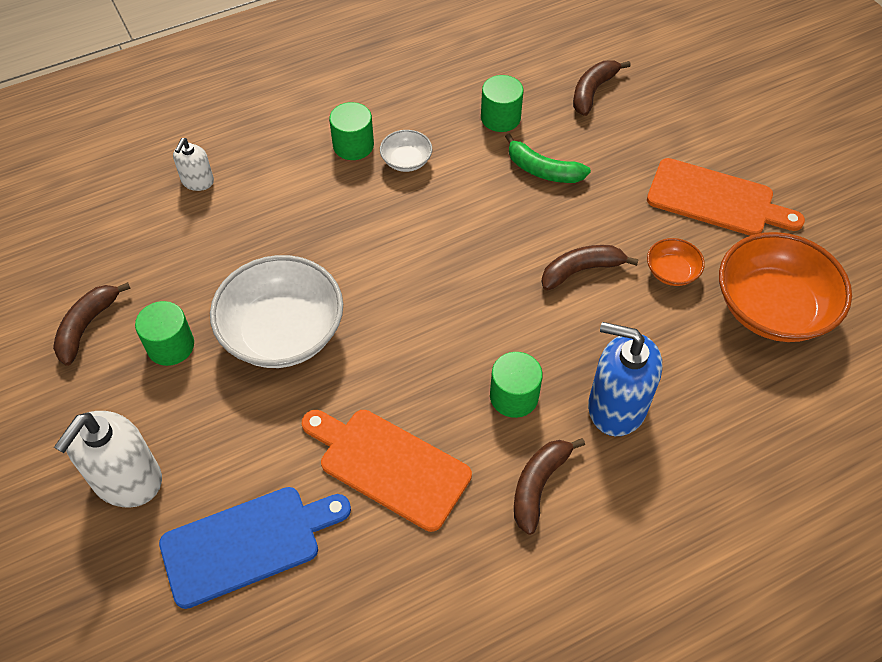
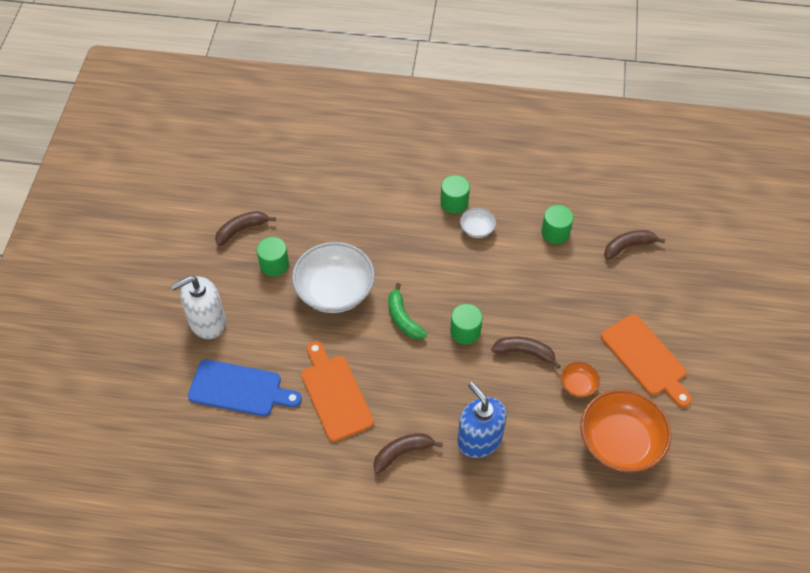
camera: 35 degrees right, 0 degrees up
white soap dispenser [173,138,214,191] -> none
green cylinder [490,352,543,418] -> green cylinder moved to [450,304,482,345]
green banana [505,133,591,183] -> green banana moved to [388,283,427,339]

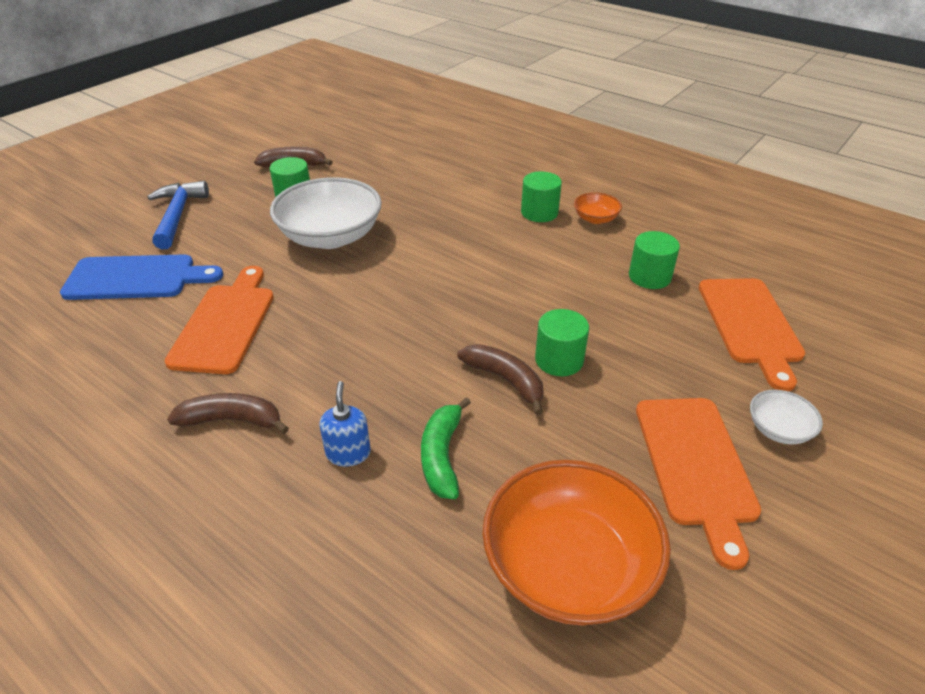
camera: 30 degrees right, 15 degrees down
white soap dispenser [171,276,226,339] -> blue hammer [148,181,209,249]
blue cutting board [188,359,302,416] -> blue cutting board turned 45 degrees counterclockwise [60,254,223,300]
green banana [388,283,427,339] -> green banana moved to [421,397,471,499]
green cylinder [450,304,482,345] -> green cylinder moved to [535,309,589,376]
blue soap dispenser [457,382,507,458] -> blue soap dispenser [319,381,371,467], size x0.54
white bowl [460,208,496,238] -> white bowl moved to [750,390,823,444]
orange bowl [560,362,600,397] -> orange bowl moved to [574,192,622,224]
brown banana [604,230,665,260] -> orange cutting board [699,278,805,391]

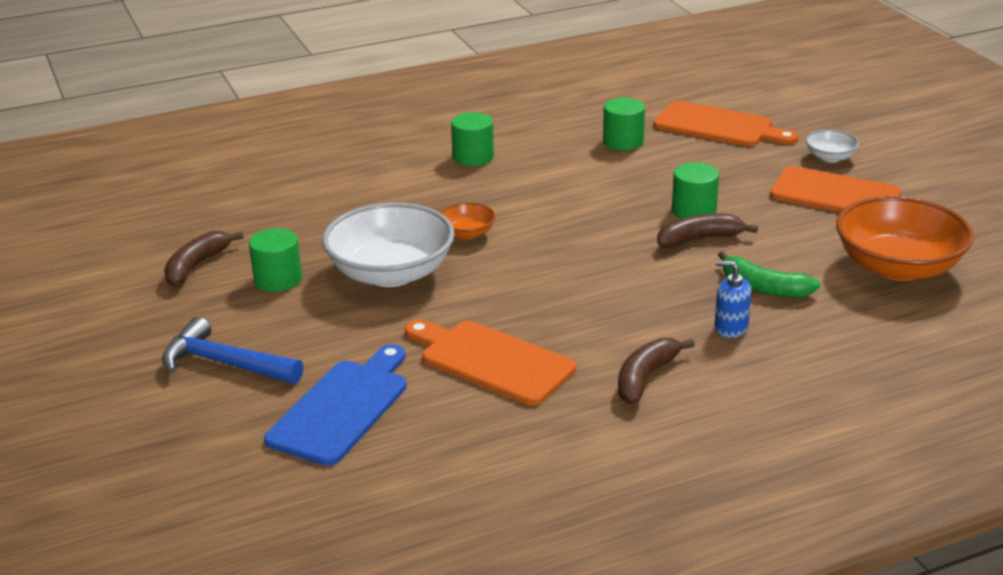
camera: 60 degrees left, 10 degrees down
orange bowl [574,192,622,224] -> orange bowl moved to [440,203,496,239]

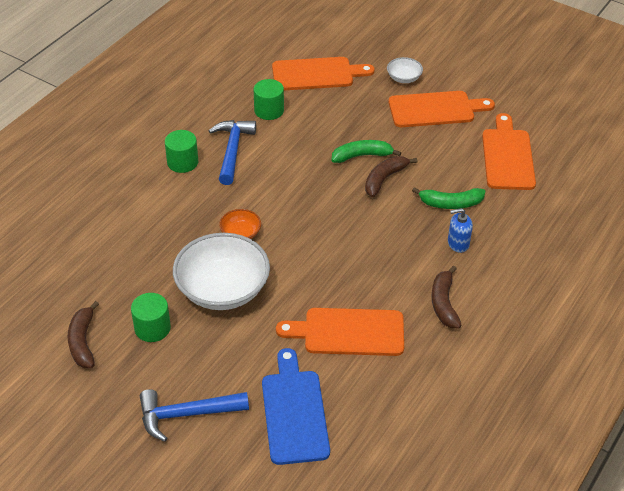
camera: 35 degrees left, 15 degrees up
green cylinder [672,162,719,219] -> green banana [332,140,401,163]
orange bowl [836,196,974,281] -> orange cutting board [482,113,536,190]
none -> blue hammer [209,120,256,185]

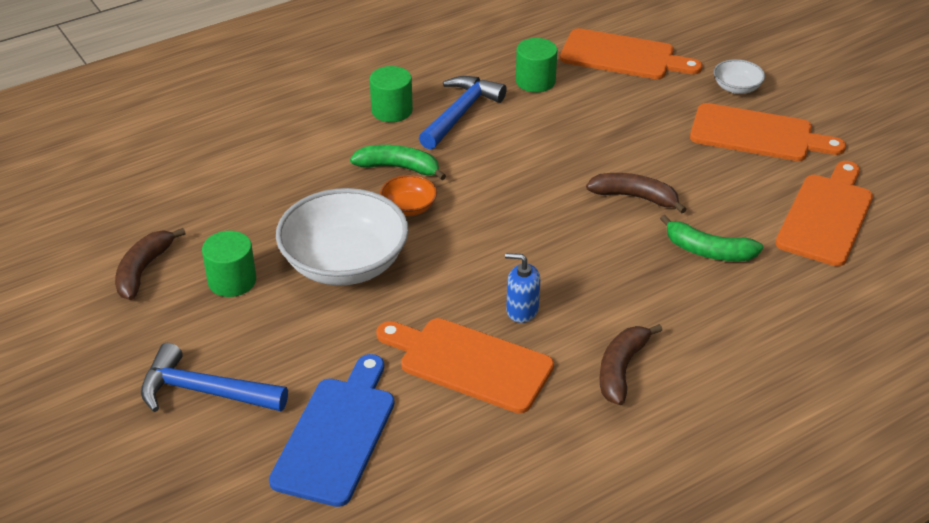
camera: 25 degrees right, 5 degrees down
green banana [332,140,401,163] -> green banana moved to [350,145,446,180]
brown banana [365,156,417,197] -> brown banana turned 45 degrees clockwise [586,173,686,213]
blue soap dispenser [448,208,473,253] -> blue soap dispenser moved to [505,253,540,323]

